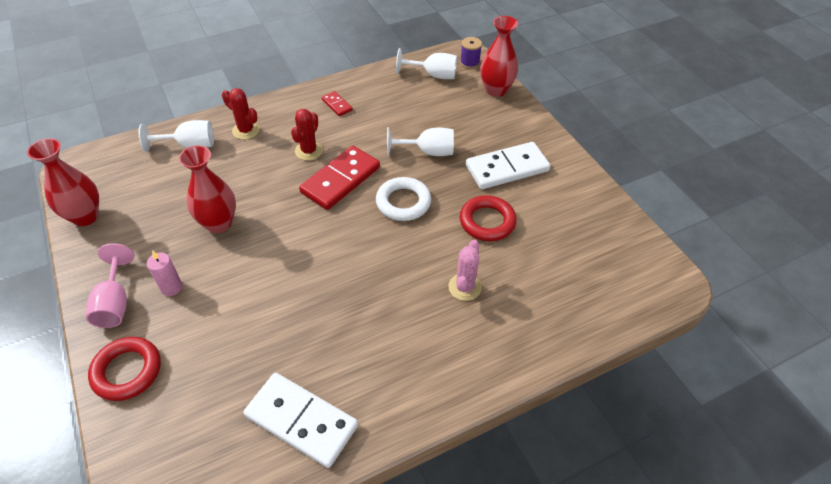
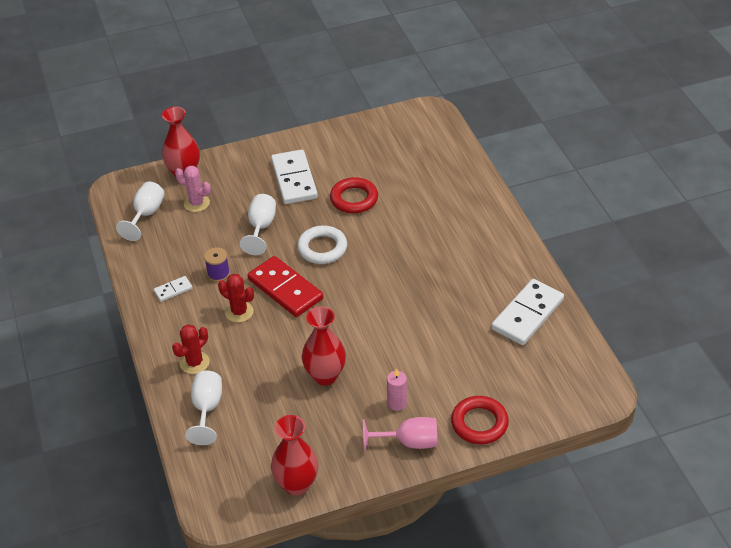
camera: 80 degrees left, 5 degrees down
red domino [322,91,353,116] -> white domino [154,276,193,302]
pink cactus [448,239,482,301] -> pink cactus moved to [175,166,211,212]
purple spool [460,37,482,69] -> purple spool moved to [204,247,230,282]

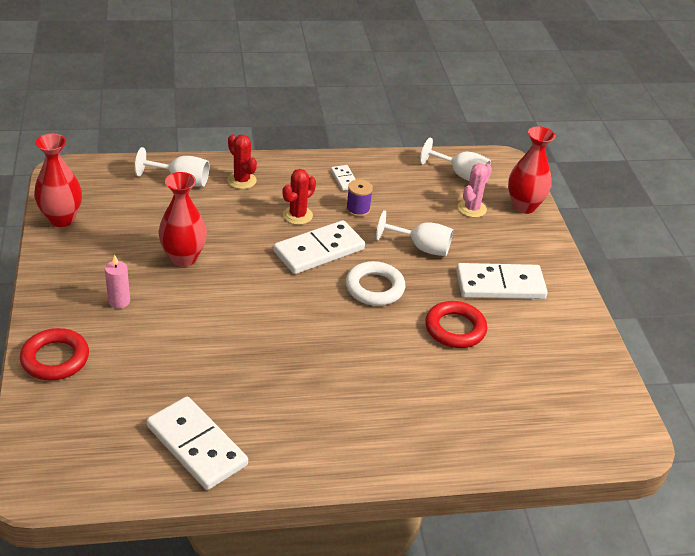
camera: 95 degrees right, 5 degrees down
red domino [248,256,323,317] -> white domino [273,220,365,274]
pink goblet [363,417,437,451] -> none

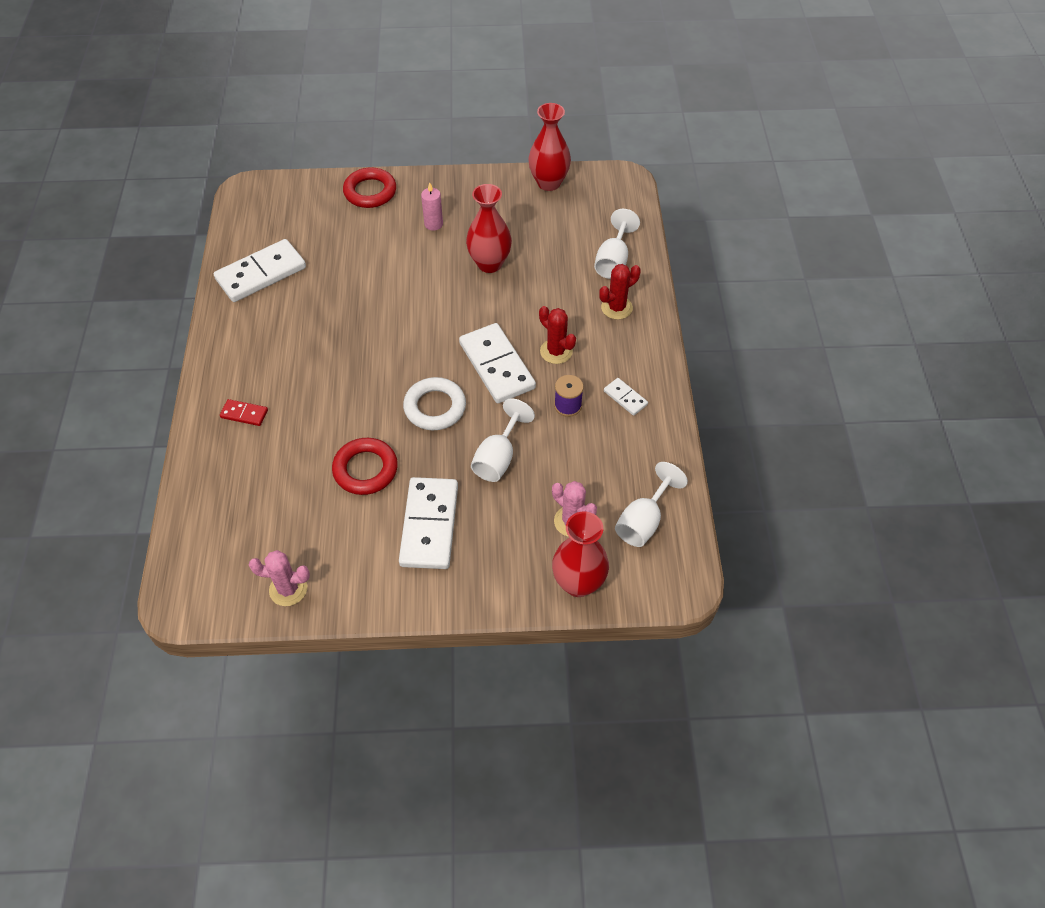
camera: 100 degrees right, 15 degrees up
white domino [331,165,356,191] -> white domino turned 60 degrees clockwise [604,378,648,416]
none -> red domino [220,399,268,426]
none -> pink cactus [249,550,310,606]

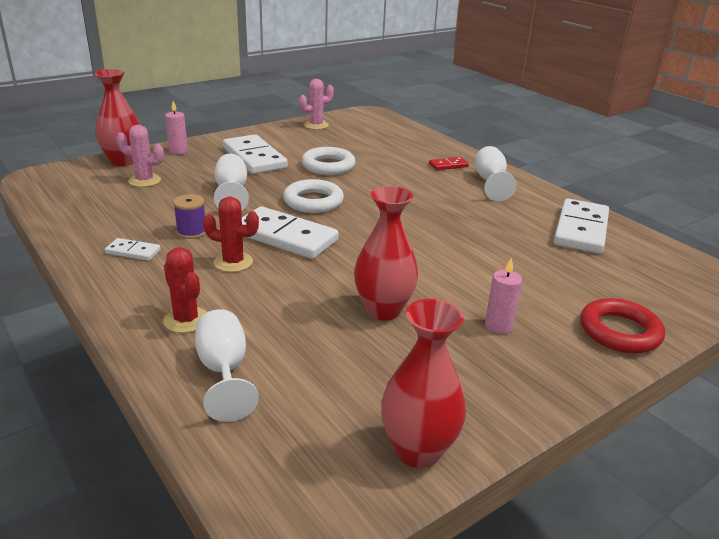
camera: 145 degrees right, 25 degrees down
red ring [332,438,398,495] -> white ring [302,147,356,175]
red cactus [599,264,641,320] -> red cactus turned 60 degrees counterclockwise [163,247,207,333]
white goblet [615,462,688,547] -> white goblet moved to [475,146,517,201]
none -> pink candle [165,101,188,154]

